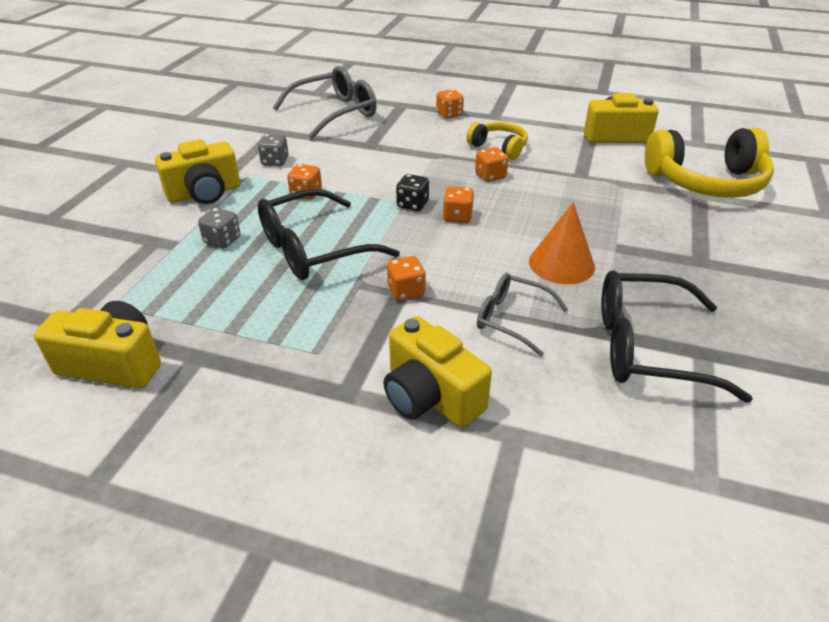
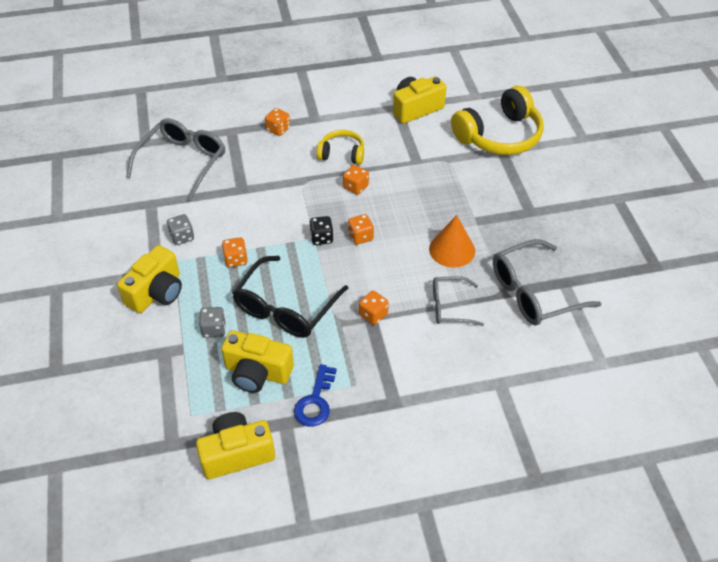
camera: 30 degrees left, 10 degrees up
yellow camera [383,316,492,428] -> yellow camera moved to [221,330,294,393]
black glasses [601,270,753,403] -> grey glasses [493,239,602,325]
none -> blue key [294,364,337,426]

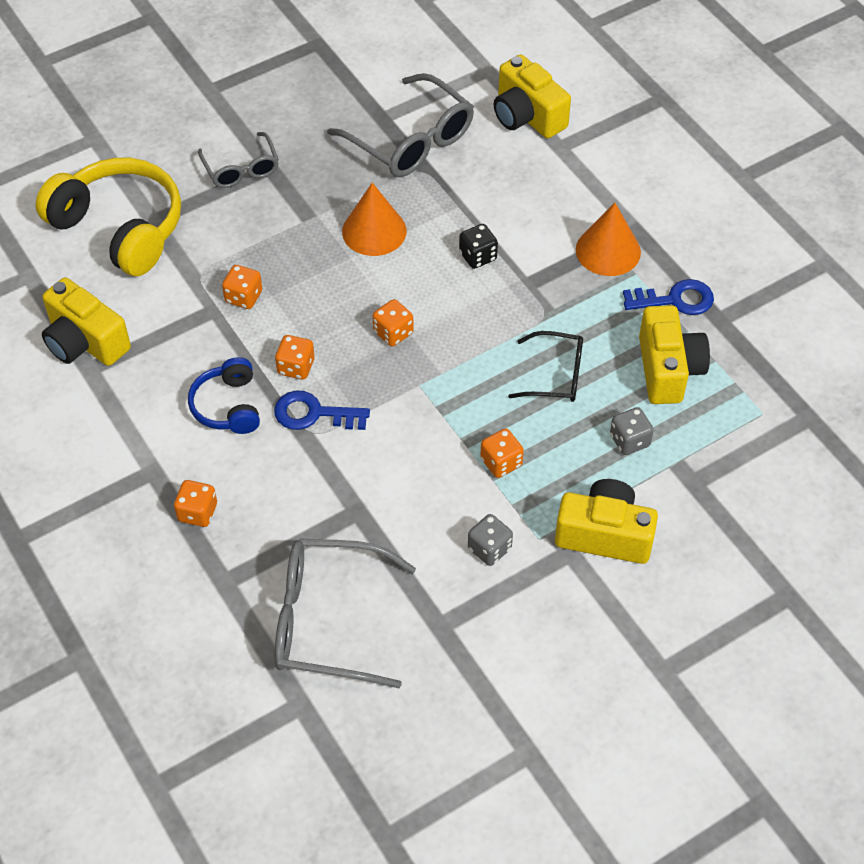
camera: 110 degrees left, 5 degrees up
yellow camera [196,412,275,479] -> yellow camera moved to [494,54,571,138]
black glasses [232,256,348,338] -> black glasses [508,331,583,402], size x0.59
black dice [309,216,333,245] -> black dice moved to [459,224,498,269]
yellow headphones [317,130,364,165] -> blue headphones [188,357,260,434]
orange dice [359,291,389,325] -> orange dice moved to [222,265,262,309]
grey glasses [433,276,484,326] -> grey glasses moved to [198,132,279,188]
none -> blue key [274,391,370,430]
none -> orange cone [576,203,641,276]

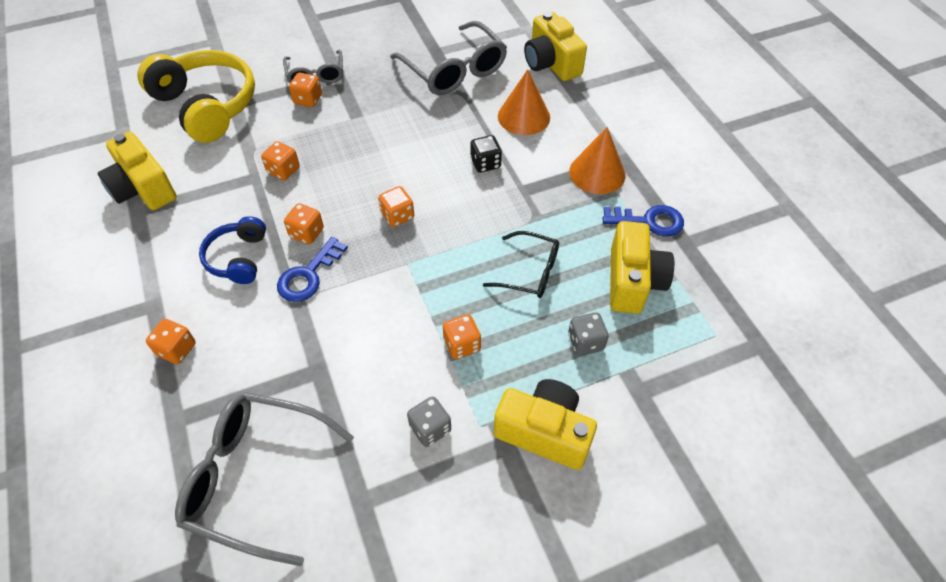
camera: 10 degrees right, 0 degrees up
blue key [274,391,370,430] -> blue key turned 75 degrees counterclockwise [277,237,348,302]
orange cone [342,183,407,256] -> orange cone moved to [498,69,550,135]
none -> orange dice [289,73,322,107]

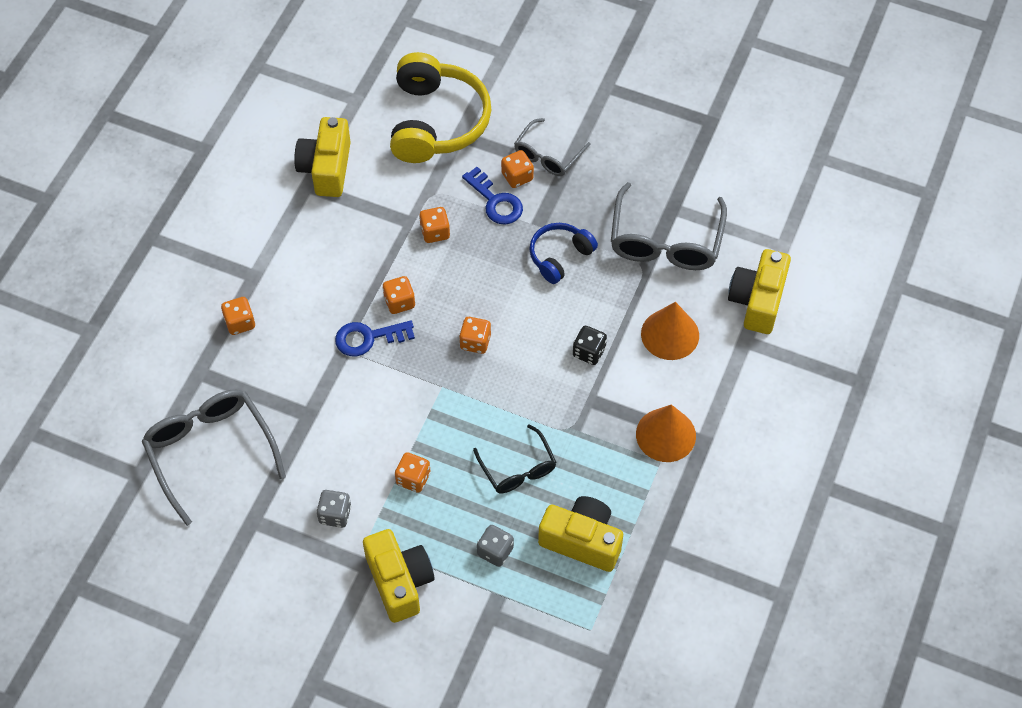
camera: 45 degrees right, 5 degrees up
blue headphones [199,216,266,284] -> blue headphones moved to [529,223,598,284]
blue key [603,205,684,237] -> blue key moved to [462,167,523,225]
yellow camera [610,221,674,314] -> yellow camera turned 120 degrees counterclockwise [538,496,623,572]

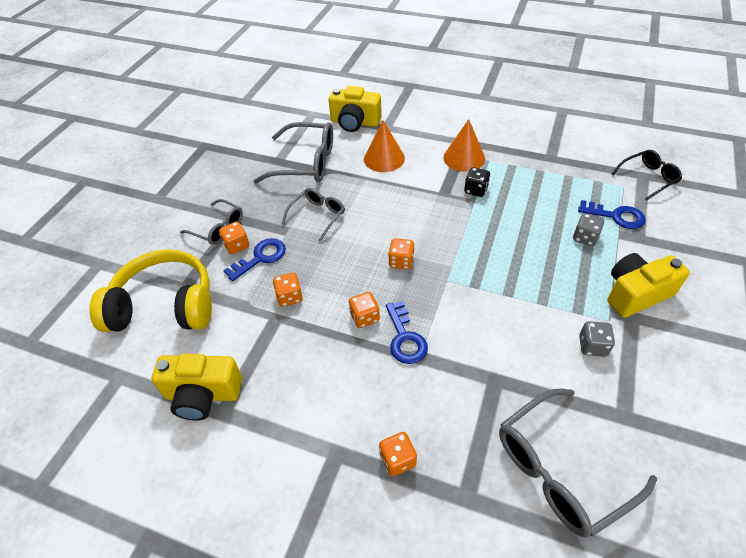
camera: 90 degrees left, 10 degrees down
orange dice [395,452,430,493] -> none
black glasses [473,425,556,493] -> black glasses moved to [612,150,682,201]
blue headphones [529,223,598,284] -> grey glasses [282,188,345,242]
yellow camera [538,496,623,572] -> none
black dice [573,326,607,365] -> black dice moved to [464,167,490,197]
none -> blue key [578,200,645,229]

